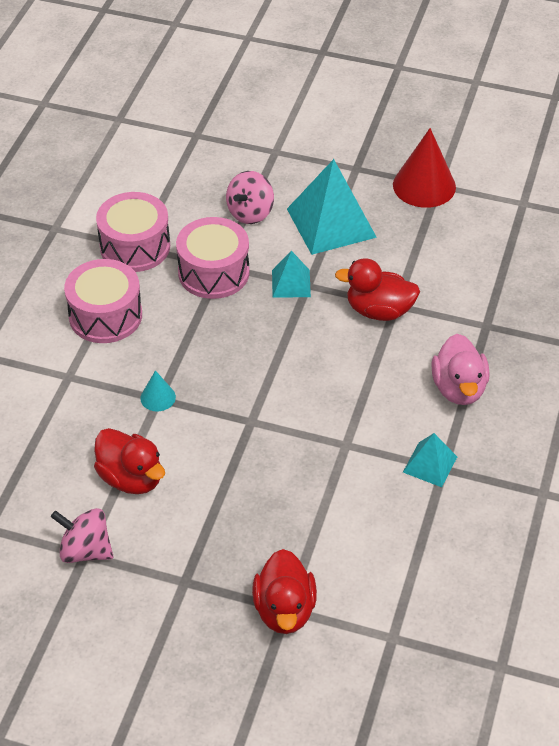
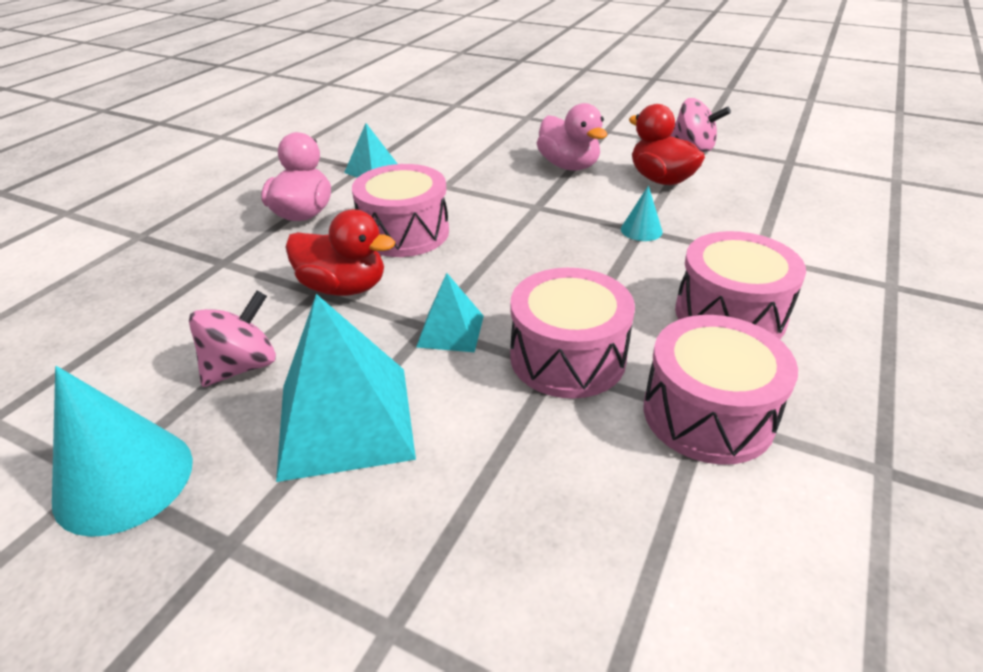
camera: 170 degrees left, 10 degrees down
pink spinning top [226,171,274,224] -> pink spinning top moved to [189,291,276,387]
red duck [252,549,317,634] -> none
red cone [393,128,456,208] -> turquoise cone [52,366,193,537]
none -> pink drum [352,164,449,257]
none -> pink duck [537,103,607,170]

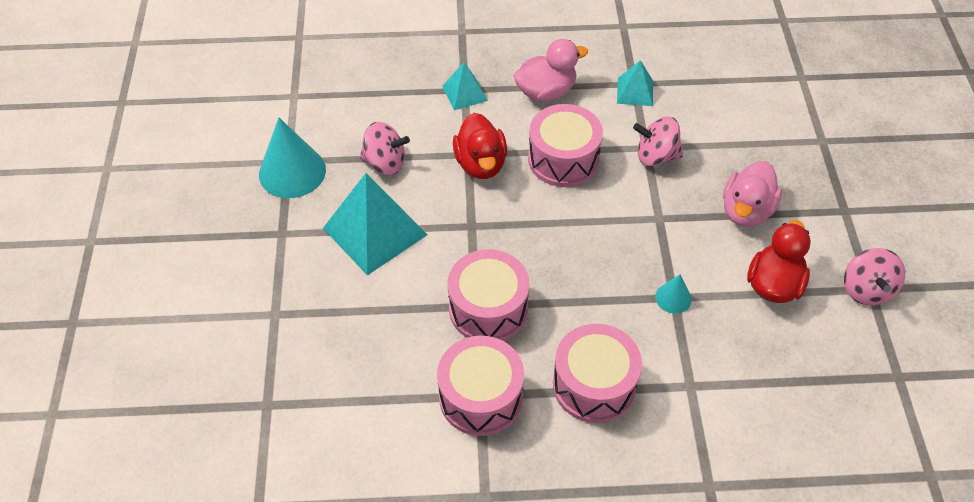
camera: 60 degrees right, 15 degrees up
turquoise pyramid [416,273,484,352] -> turquoise pyramid moved to [442,62,488,110]
none -> pink spinning top [633,117,683,166]

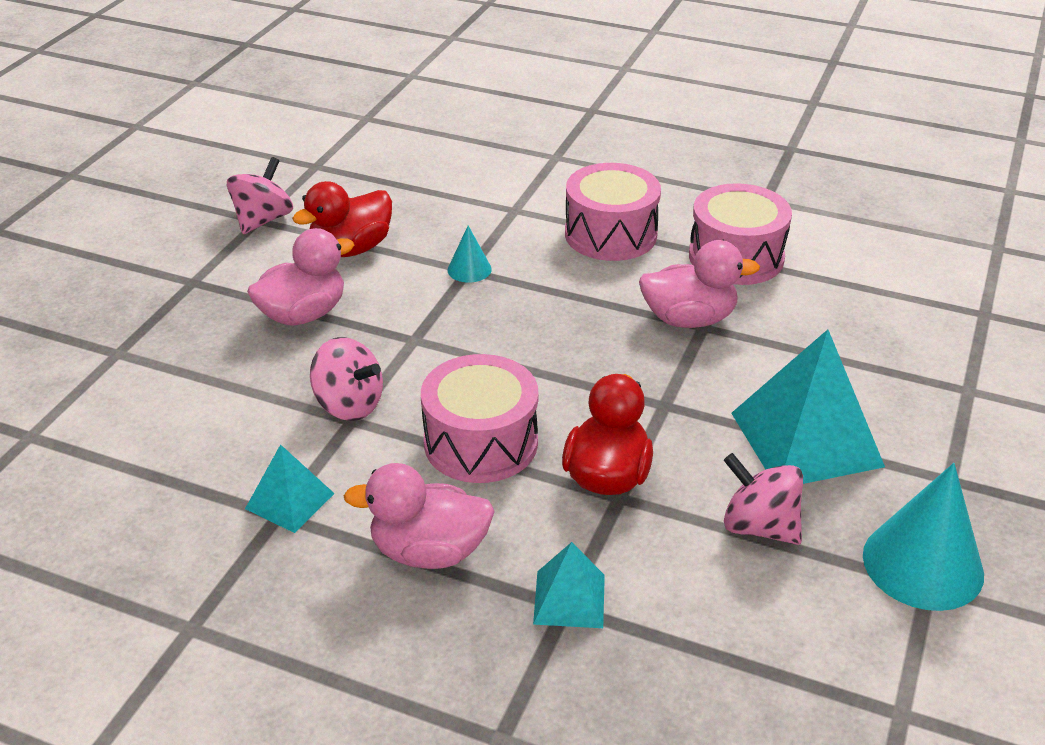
camera: 155 degrees left, 15 degrees down
pink drum [448,249,530,341] -> pink duck [639,240,760,328]

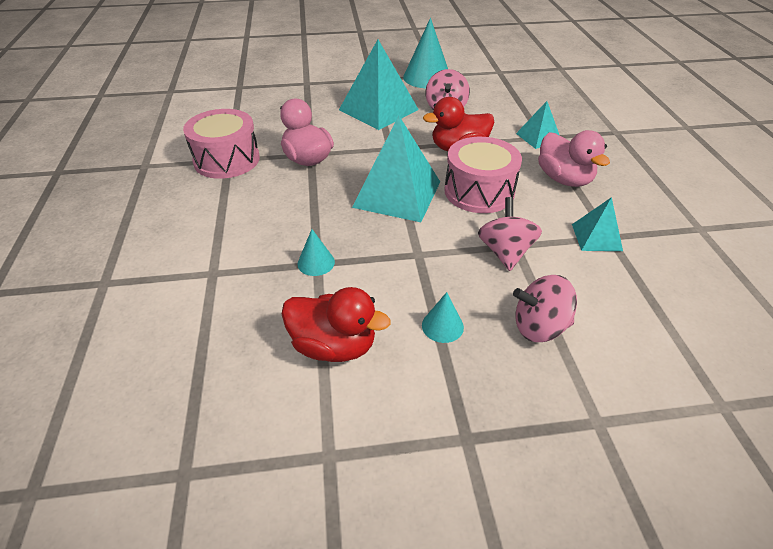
camera: 120 degrees left, 5 degrees up
pink spinning top [227,157,293,234] -> pink spinning top moved to [513,275,577,342]
pink duck [247,228,354,325] -> turquoise cone [422,292,464,343]
pink drum [565,163,661,261] -> none
none -> turquoise pyramid [352,115,440,222]

